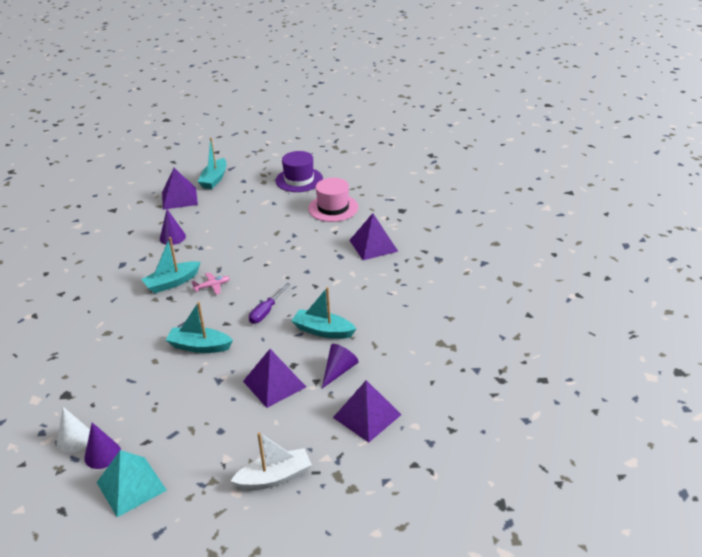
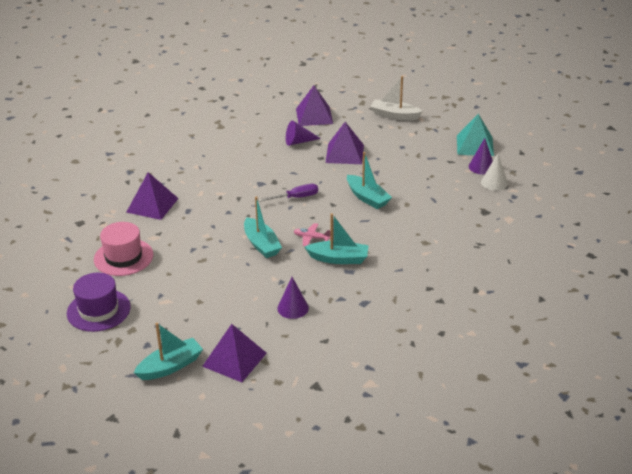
camera: 140 degrees left, 0 degrees up
turquoise boat [292,287,356,339] -> turquoise boat moved to [244,196,282,258]

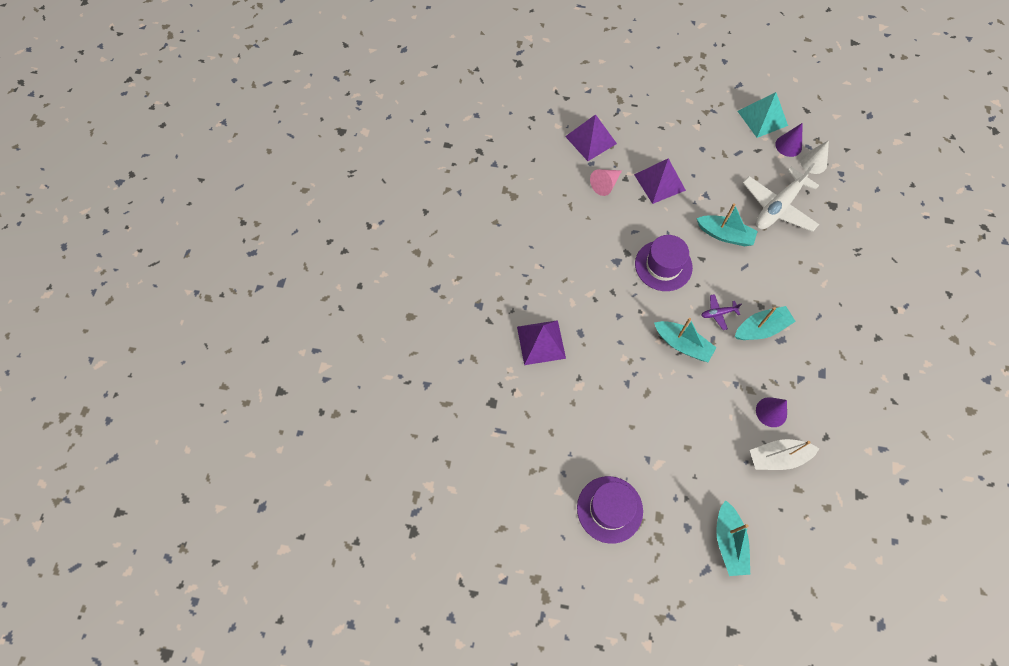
camera: 30 degrees left, 30 degrees up
pink hat [94,222,153,276] -> none
turquoise boat [134,323,203,380] -> turquoise boat turned 150 degrees clockwise [716,500,750,576]
purple pyramid [202,324,267,382] -> none
purple screwdriver [258,184,318,202] -> purple hat [635,235,693,291]
purple cone [286,121,321,146] -> pink cone [590,169,622,196]
pink plane [294,223,331,246] -> purple plane [701,294,742,330]
white boat [370,76,423,120] -> white boat moved to [750,439,819,470]
none -> white plane [743,163,819,232]

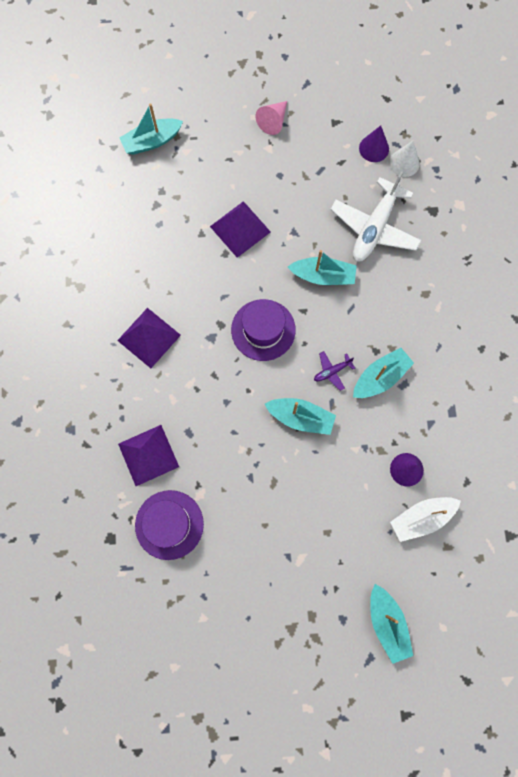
camera: 15 degrees left, 10 degrees up
purple pyramid [565,114,617,161] -> purple pyramid moved to [117,308,181,368]
purple hat [577,476,643,544] -> purple hat moved to [135,490,204,560]
pink cone [590,169,622,196] -> pink cone moved to [255,101,287,135]
turquoise pyramid [738,92,788,138] -> none
none -> turquoise boat [120,103,183,155]

